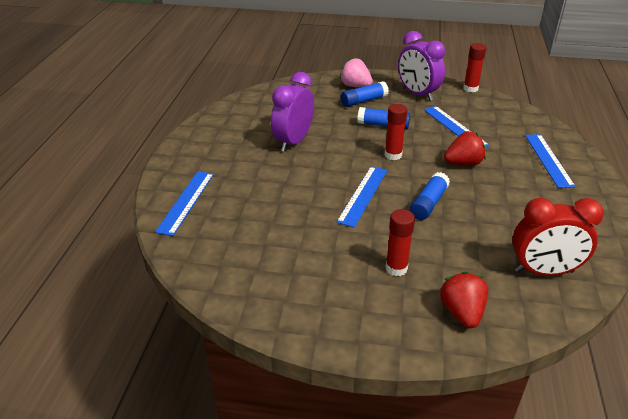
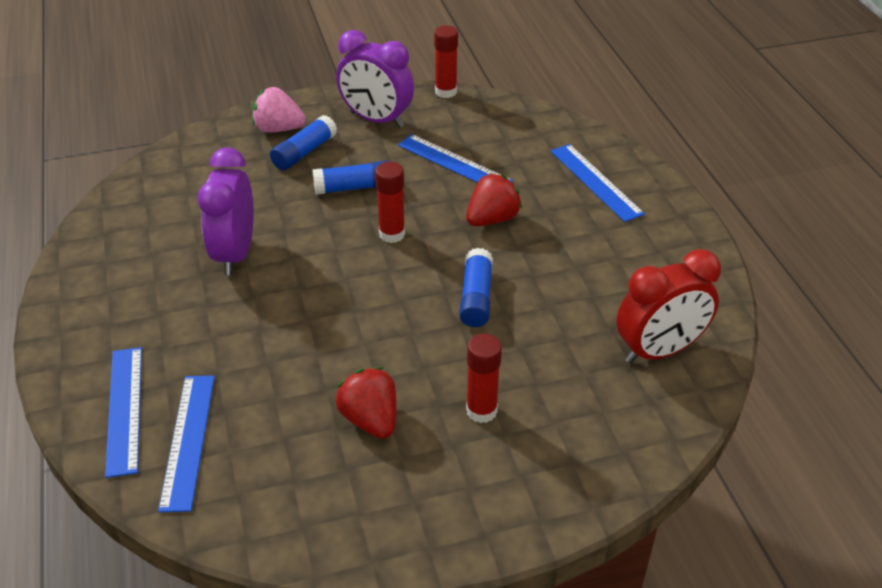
camera: 25 degrees left, 5 degrees up
blue ruler [336,166,387,228] -> blue ruler moved to [158,376,215,512]
red strawberry [440,272,488,328] -> red strawberry moved to [336,367,397,439]

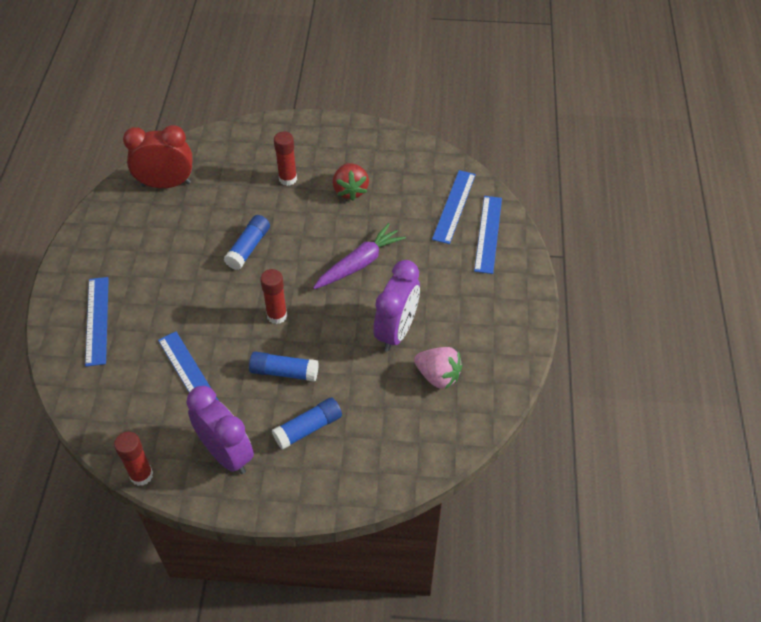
camera: 160 degrees left, 10 degrees up
pink strawberry [252,87,306,133] -> pink strawberry moved to [414,347,463,389]
red strawberry [466,173,522,226] -> none
none -> purple carrot [313,223,406,289]

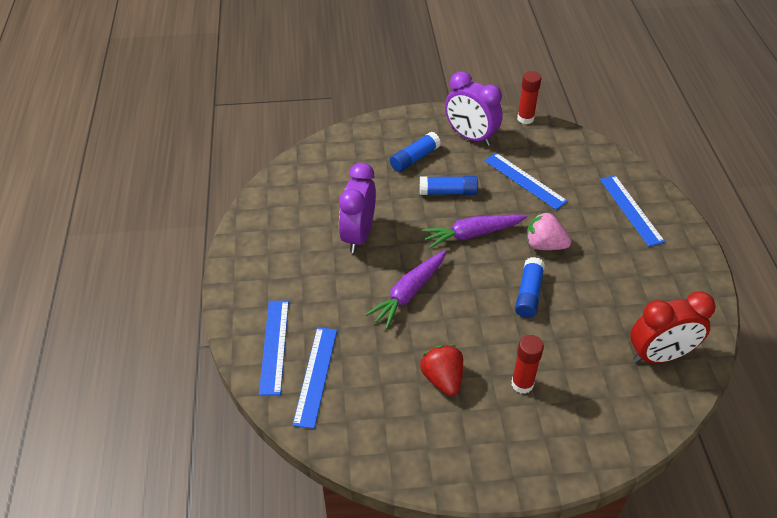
camera: 170 degrees right, 5 degrees down
red glue stick [260,269,287,324] -> purple carrot [421,214,527,249]
pink strawberry [414,347,463,389] -> pink strawberry moved to [526,211,571,250]

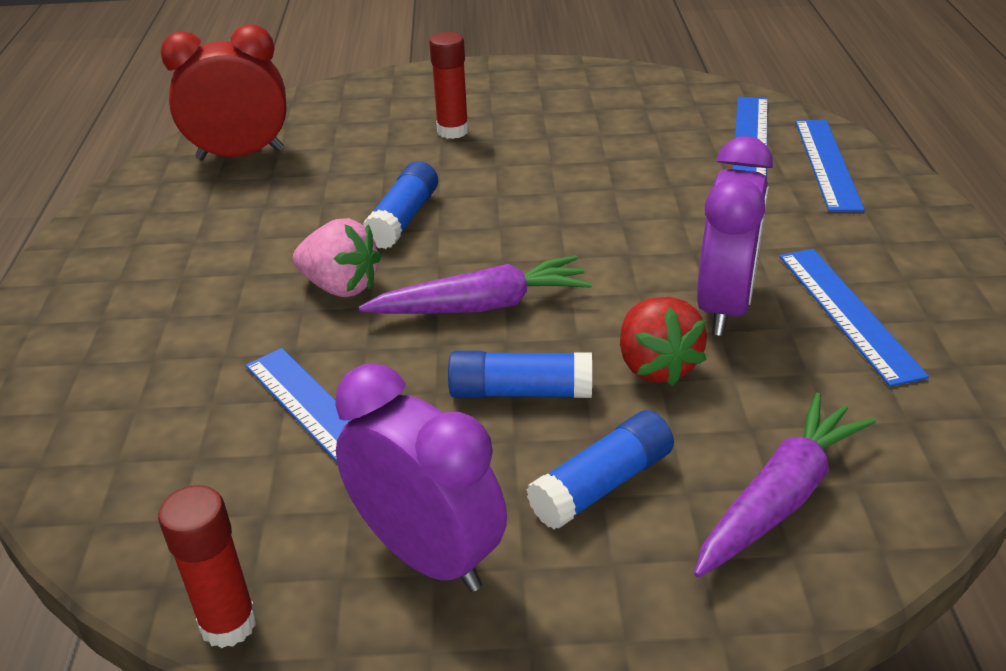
camera: 175 degrees left, 10 degrees down
purple carrot [365,250,446,329] -> purple carrot moved to [694,393,876,578]
red strawberry [420,345,463,396] -> red strawberry moved to [620,297,707,386]
blue ruler [600,175,665,247] -> blue ruler moved to [779,249,929,387]

